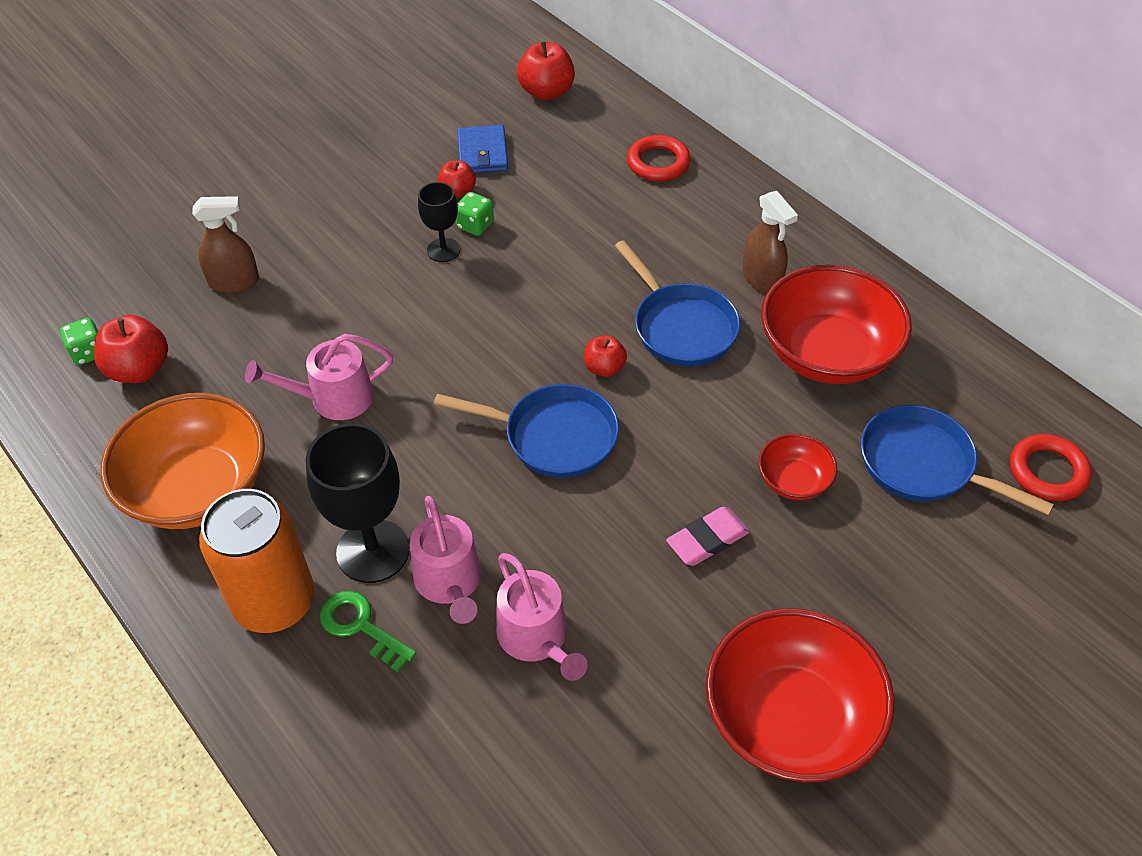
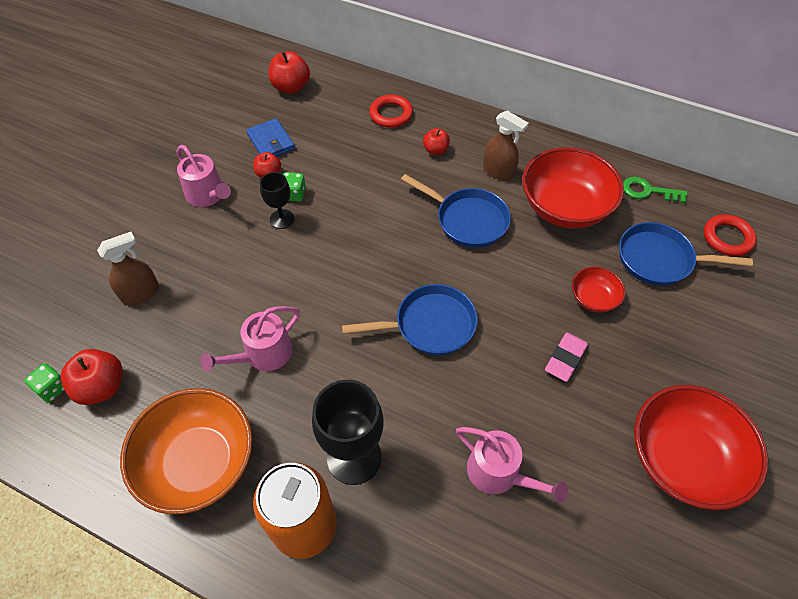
camera: 25 degrees left, 5 degrees up
green key [320,591,416,672] -> green key moved to [623,177,687,203]
pink watering can [410,496,481,624] -> pink watering can moved to [177,145,231,207]
red apple [584,335,627,377] -> red apple moved to [423,128,450,155]

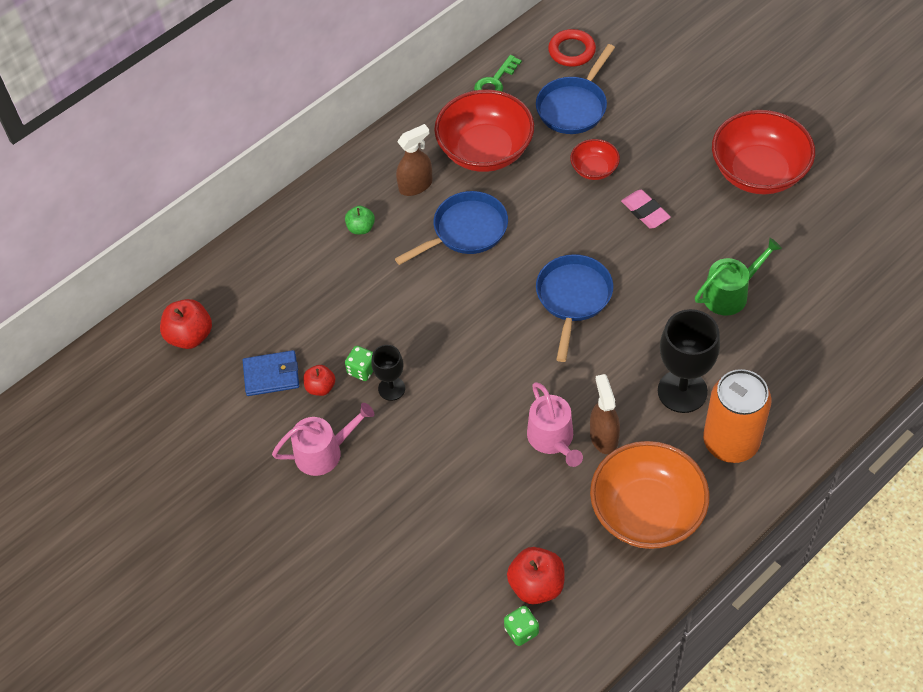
camera: 65 degrees left, 0 degrees up
brown spray bottle [97,232,159,305] -> brown spray bottle moved to [590,374,620,454]
red ring [369,95,413,128] -> none
red apple [423,128,450,155] -> green apple [345,206,375,234]
pink watering can [456,427,568,503] -> green watering can [695,238,782,315]

